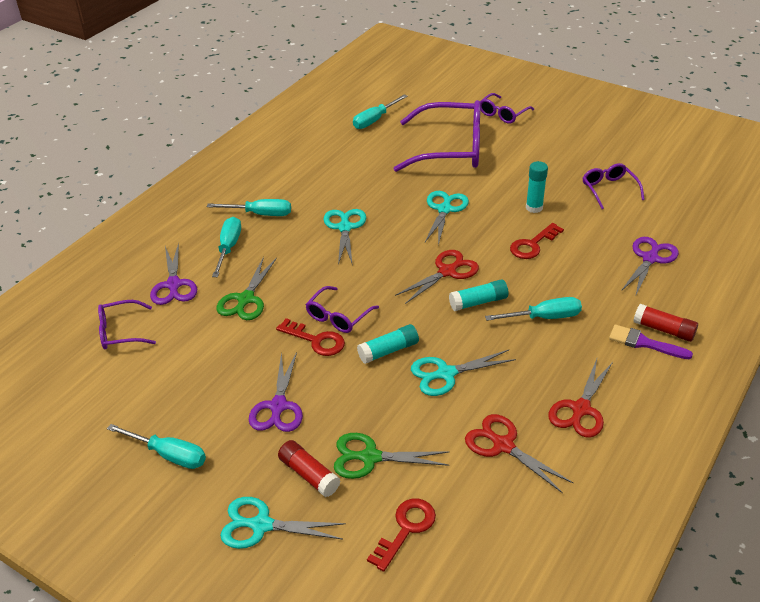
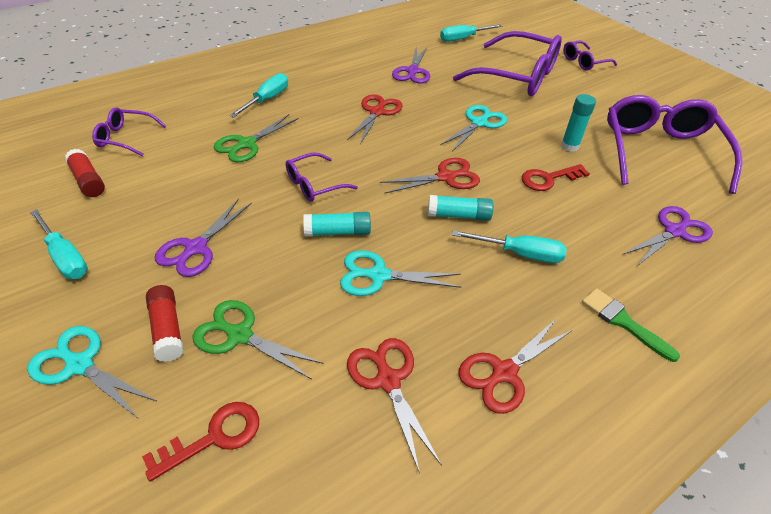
camera: 20 degrees right, 5 degrees up
purple scissors [150,243,197,305] -> purple scissors moved to [392,47,430,84]
turquoise screwdriver [207,199,291,216] -> none
red key [276,318,345,356] -> none
turquoise scissors [323,209,366,266] -> red scissors [347,94,403,144]
purple glasses [582,163,645,209] -> purple glasses [607,95,743,194], size x2.03
purple brush [609,325,693,359] -> green brush [582,288,680,362]
red glue stick [633,304,698,342] -> red glue stick moved to [65,149,105,197]

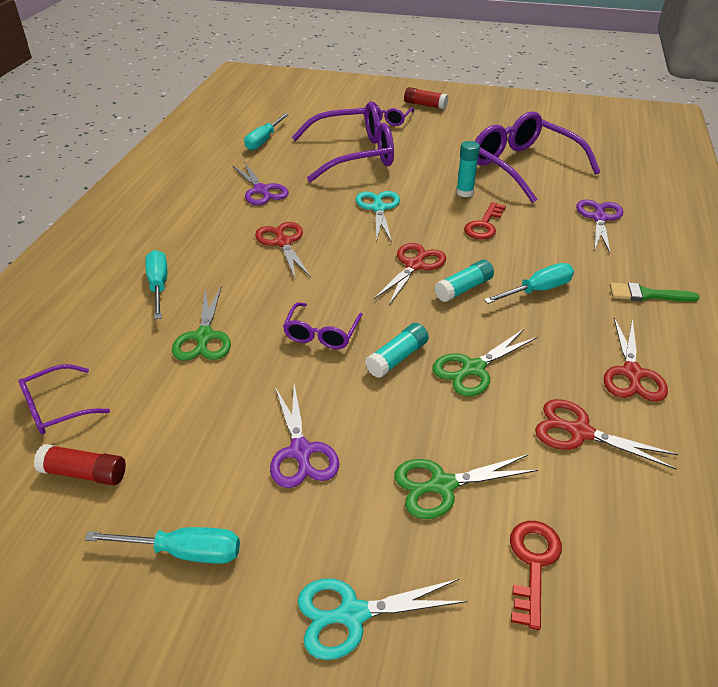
camera: 40 degrees left, 5 degrees down
red glue stick [146,285,184,362] -> red glue stick moved to [404,87,448,109]
turquoise scissors [340,250,461,296] -> green scissors [432,329,538,397]

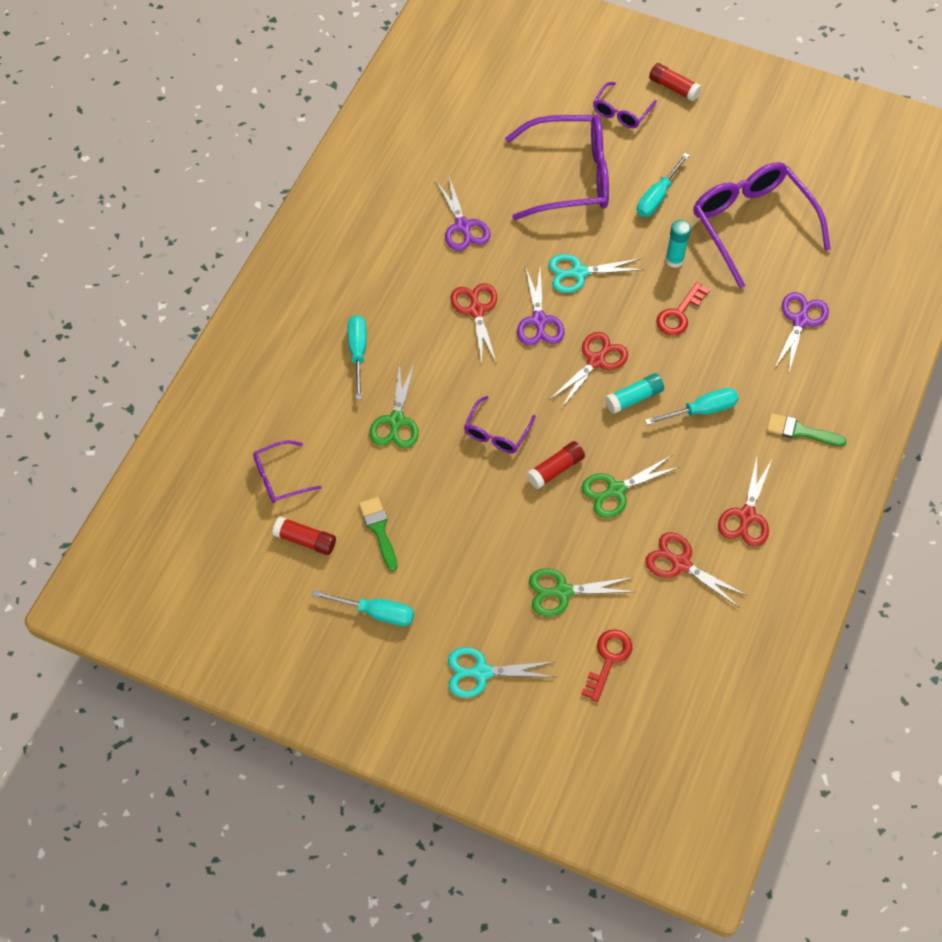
camera: 10 degrees right, 20 degrees up
turquoise screwdriver [244,113,289,150] -> turquoise screwdriver moved to [637,153,690,217]
purple scissors [270,384,339,488] -> purple scissors moved to [517,268,564,346]
turquoise scissors [356,191,400,242] -> turquoise scissors turned 105 degrees counterclockwise [548,254,644,293]
turquoise glue stick [365,323,429,378] -> red glue stick [527,441,585,489]
none -> green brush [359,497,398,571]

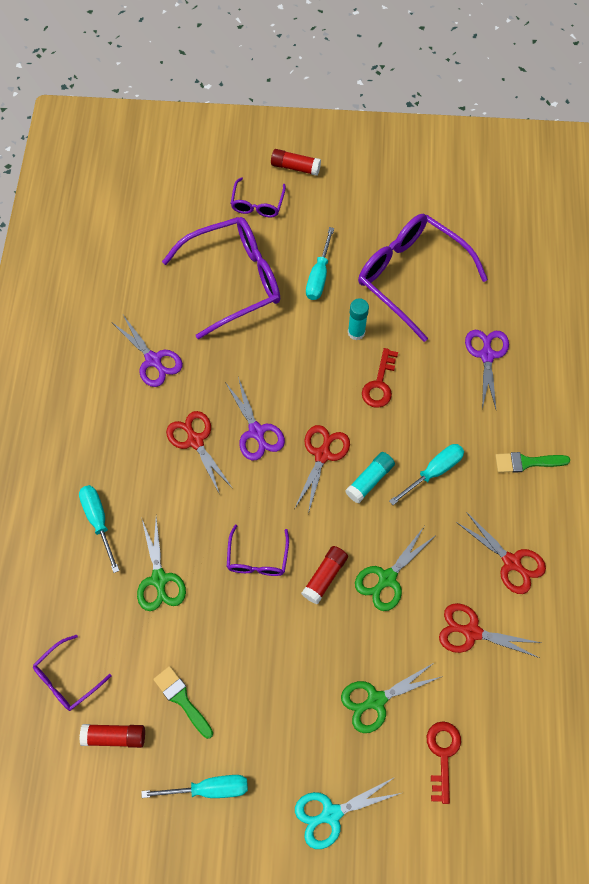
camera: 20 degrees left, 5 degrees up
turquoise scissors [548,254,644,293] -> none
red scissors [718,457,773,547] -> red scissors turned 45 degrees counterclockwise [456,512,546,594]

